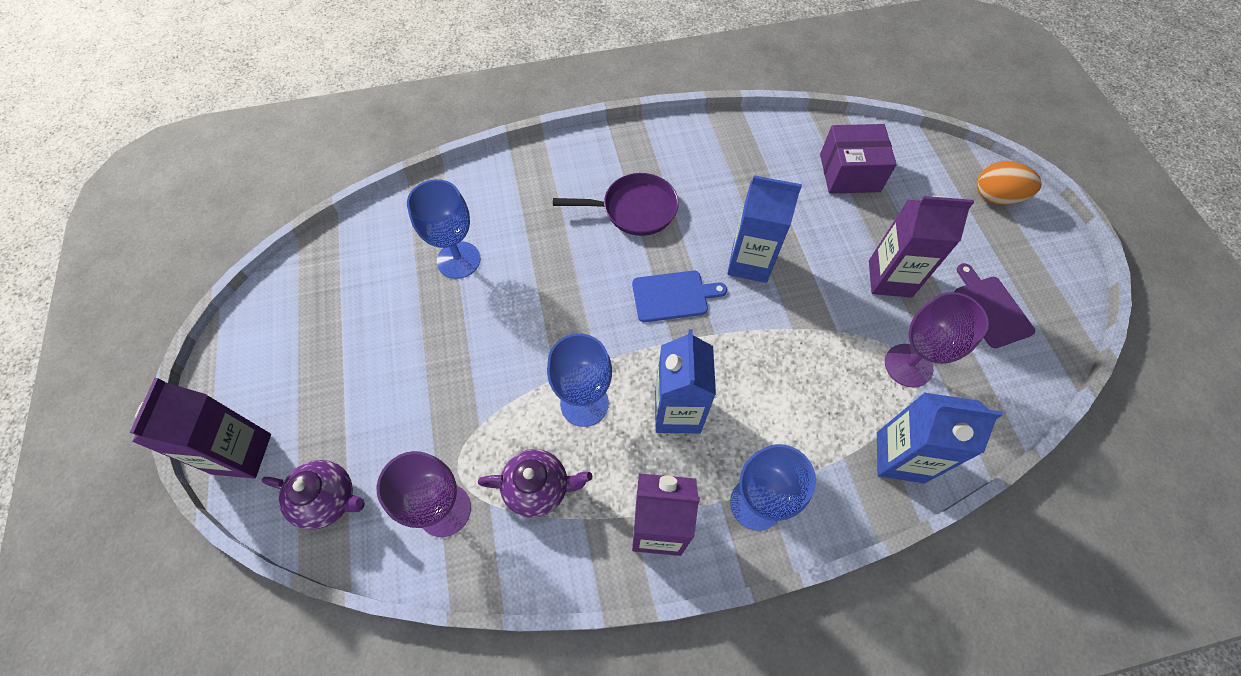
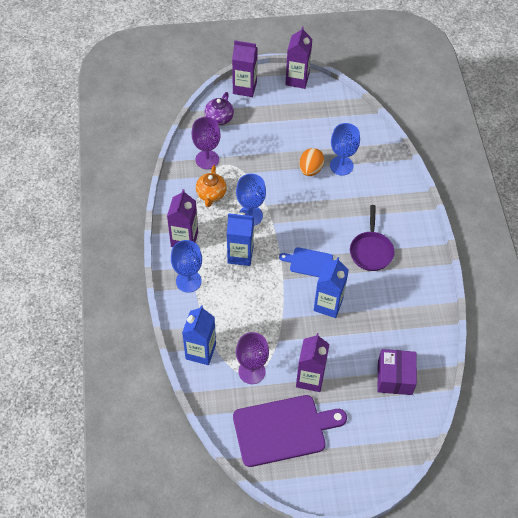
camera: 95 degrees right, 5 degrees down
purple teapot [478,449,592,518] -> orange teapot [196,165,226,207]
blue cutting board [632,271,727,322] -> blue cutting board turned 105 degrees clockwise [279,247,333,277]
purple cutting board [955,263,1035,348] -> purple cutting board [233,395,347,467], size x1.91
orange egg [977,161,1042,205] -> orange egg moved to [299,148,324,176]
none -> purple carton [285,26,312,89]

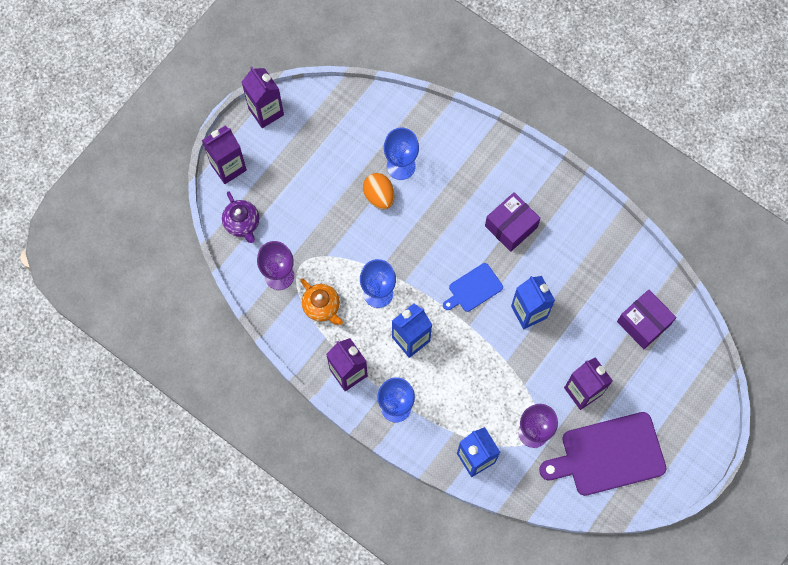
camera: 45 degrees left, 15 degrees up
purple cutting board [233,395,347,467] -> purple cutting board turned 135 degrees counterclockwise [539,412,666,496]
purple pan [350,205,395,271] -> purple box [485,192,541,252]

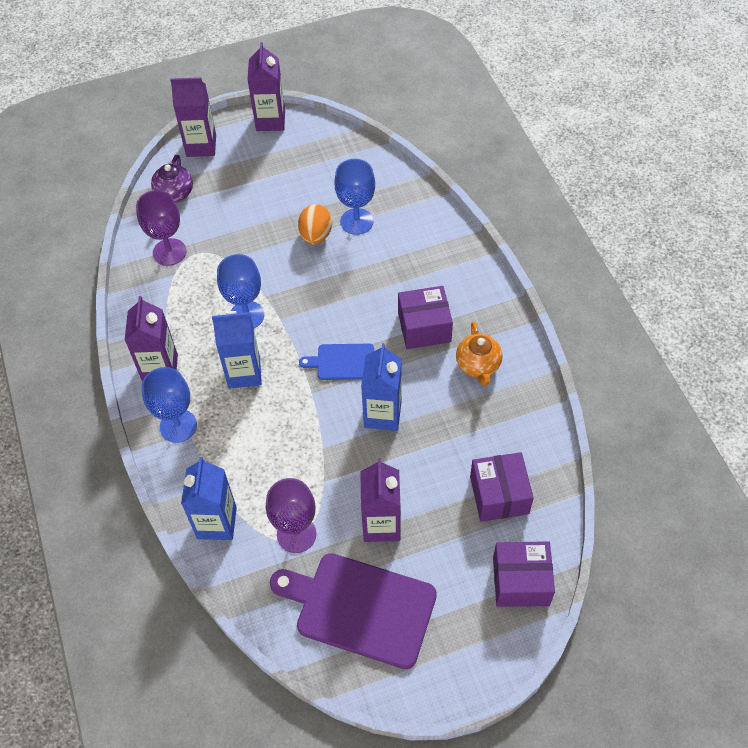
camera: 35 degrees right, 15 degrees down
orange teapot [300,279,343,325] -> orange teapot moved to [456,322,502,386]
none -> purple box [493,541,555,607]

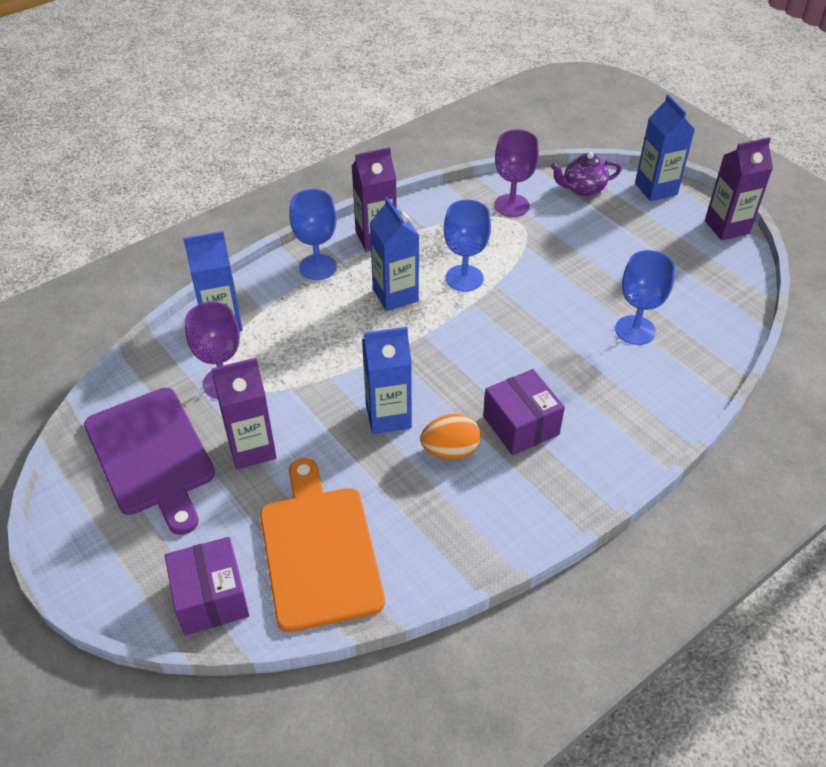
camera: 70 degrees right, 10 degrees down
purple carton [170,77,216,157] -> blue carton [635,94,695,201]
purple cutting board [270,553,437,669] -> purple cutting board turned 150 degrees clockwise [84,388,215,535]
orange egg [298,204,332,245] -> orange egg moved to [420,414,481,460]
blue cutting board [299,344,374,380] -> none
orange teapot [456,322,502,386] -> none
purple box [470,452,534,522] -> orange cutting board [260,458,385,632]

